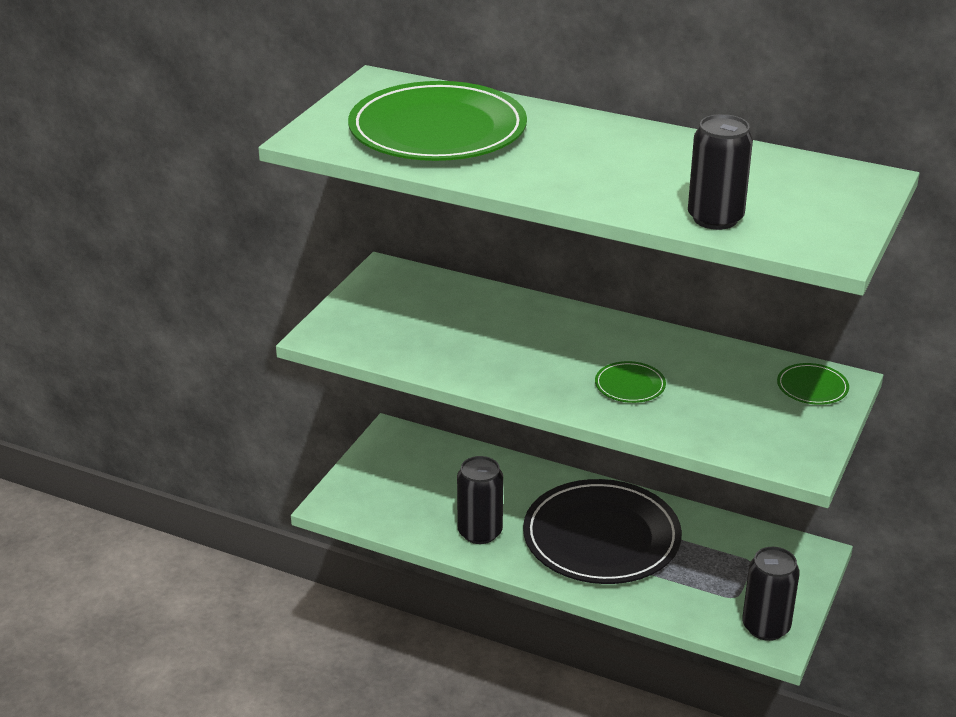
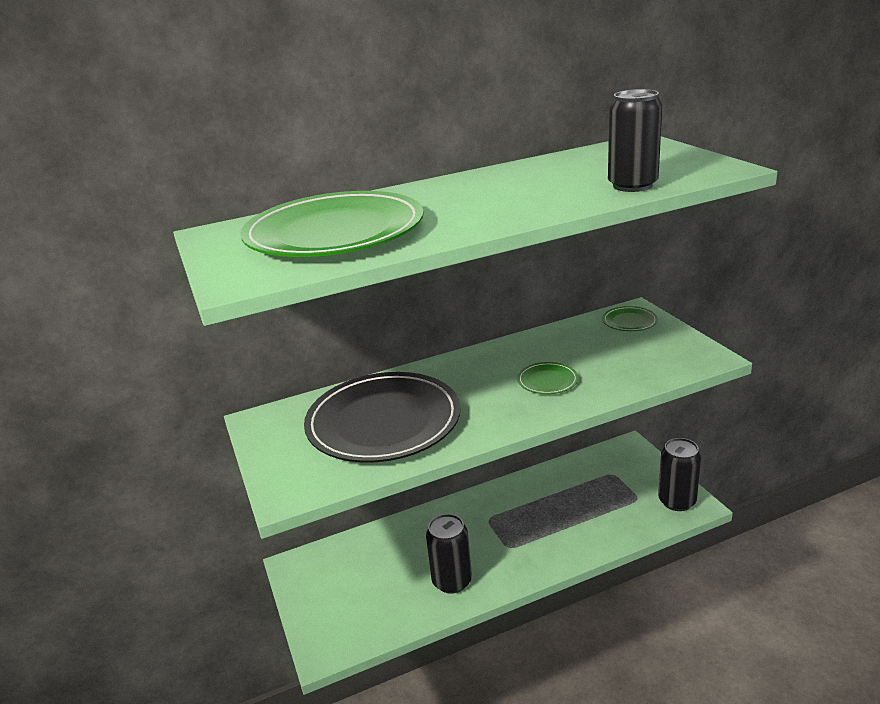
camera: 45 degrees left, 5 degrees down
black plate [523,479,682,584] -> black plate moved to [304,372,461,463]

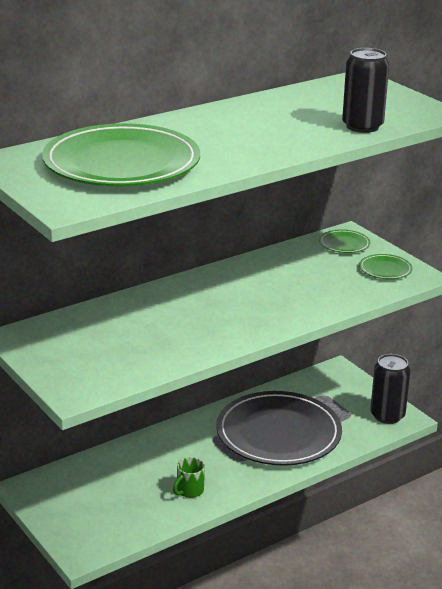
camera: 15 degrees left, 0 degrees up
black plate [304,372,461,463] -> black plate moved to [216,391,342,466]
black can [426,514,472,594] -> green mug [173,457,205,498]
green plate [517,362,578,394] -> green plate moved to [359,254,413,279]

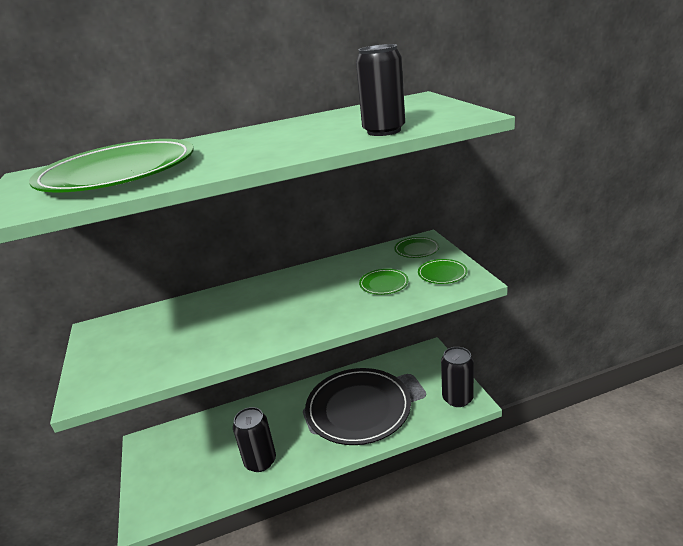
camera: 20 degrees right, 0 degrees up
green mug [173,457,205,498] -> black can [233,407,276,472]
none -> green plate [359,269,408,295]

